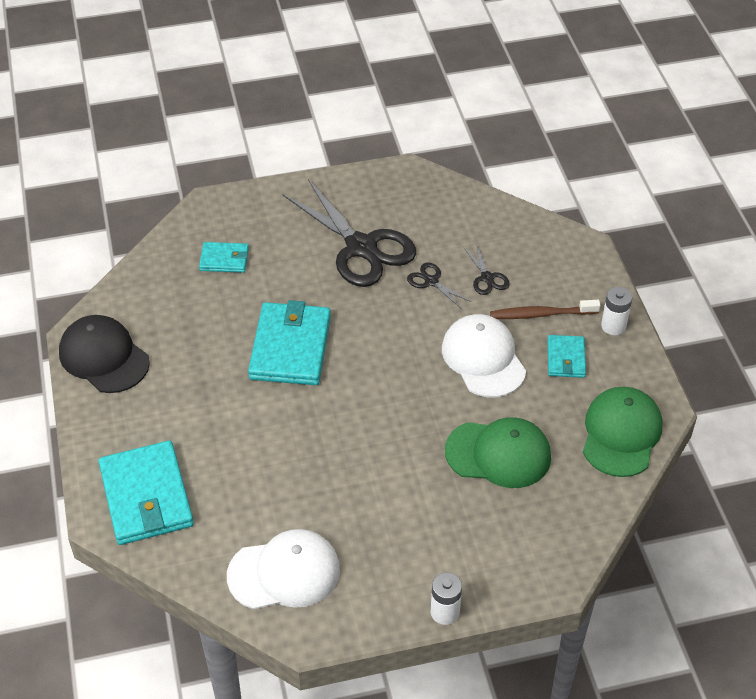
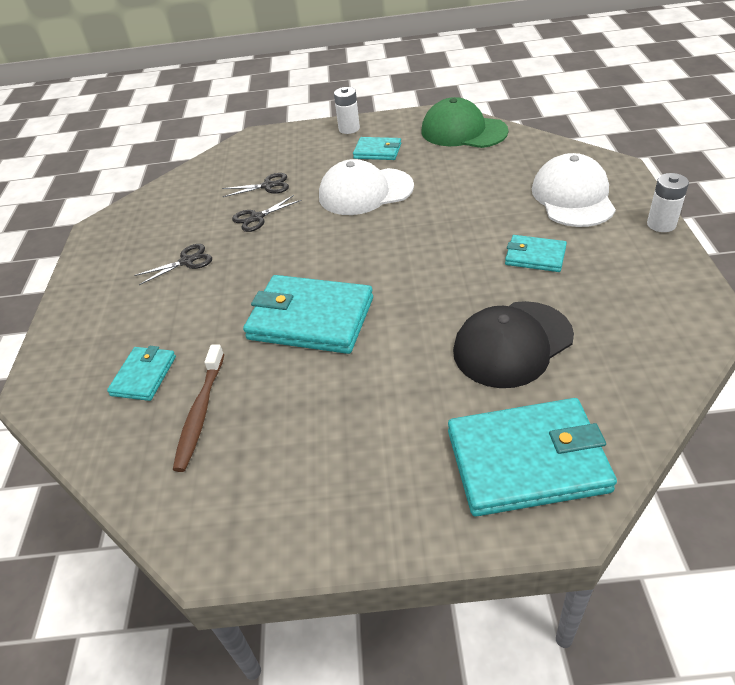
camera: 75 degrees left, 5 degrees down
black cap [59,315,150,393] -> black cap moved to [453,301,574,388]
white cap [227,529,340,609] -> white cap moved to [532,153,616,227]
black scissors [283,179,416,287] -> black scissors [134,244,212,285], size x0.43
green cap [445,417,551,488] -> none
brown toothbrush [490,300,601,319] -> brown toothbrush moved to [173,345,224,472]
none -> turquoise wallet [505,235,567,272]

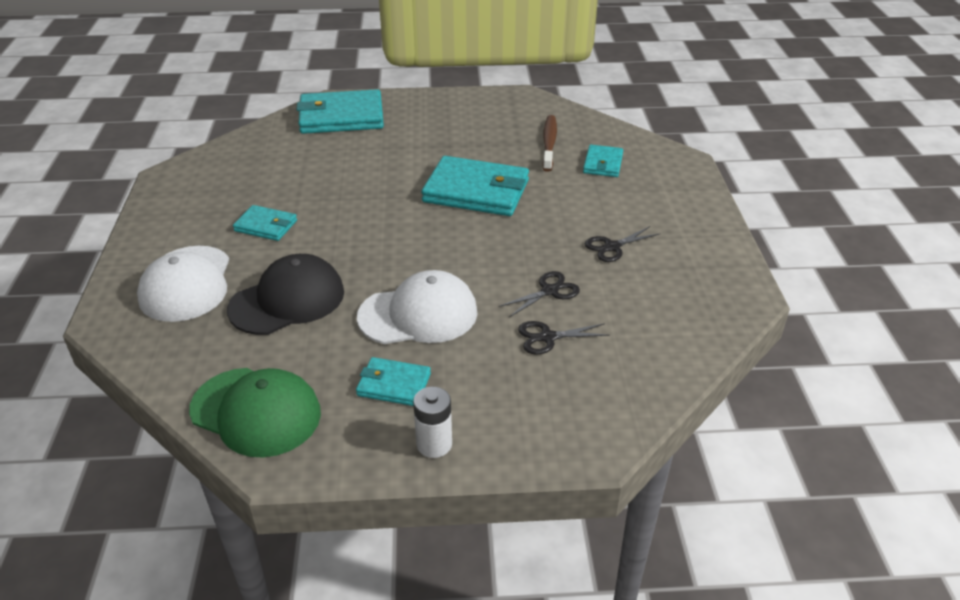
camera: 175 degrees right, 5 degrees down
black cap [453,301,574,388] -> black cap moved to [227,254,344,335]
white battery [647,173,689,232] -> none

